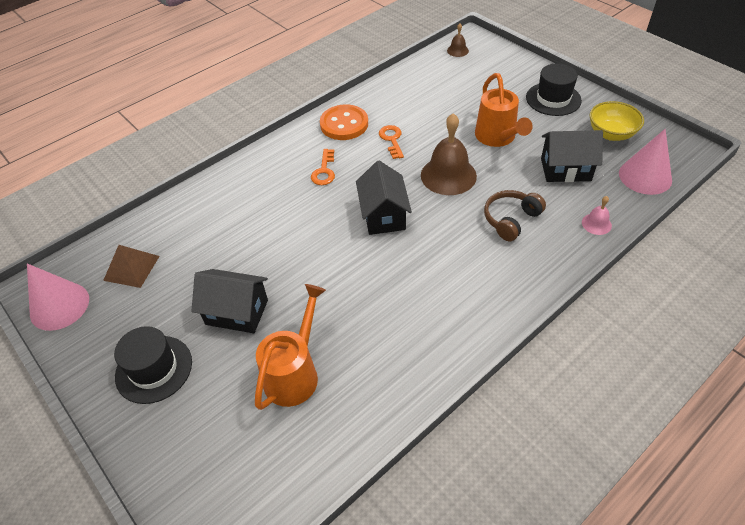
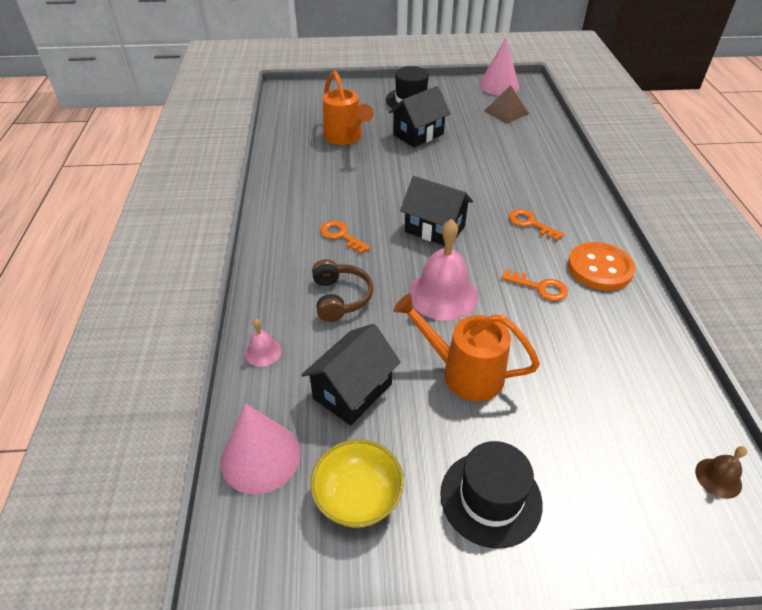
camera: 125 degrees right, 5 degrees down
brown bell [421,113,477,195] -> pink bell [408,219,478,321]
none -> orange key [320,221,370,254]

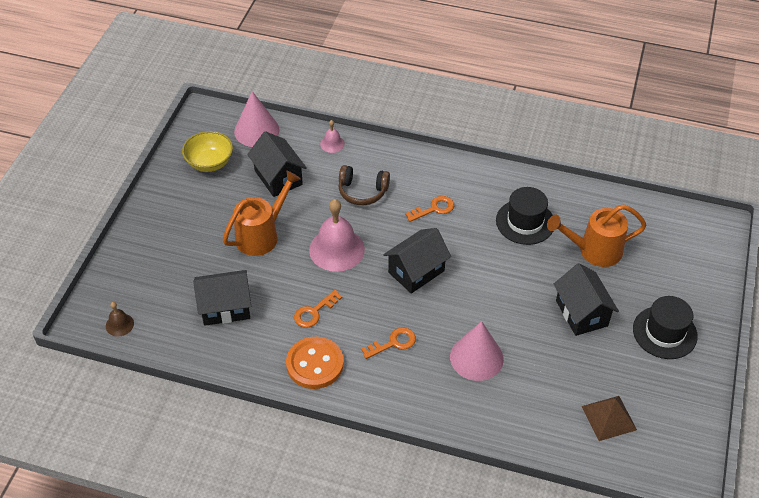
camera: 110 degrees right, 5 degrees up
black hat [440,441,543,548] -> black hat moved to [496,187,553,245]
pink cone [479,37,519,95] -> pink cone moved to [450,321,504,381]
none -> black house [193,270,251,326]

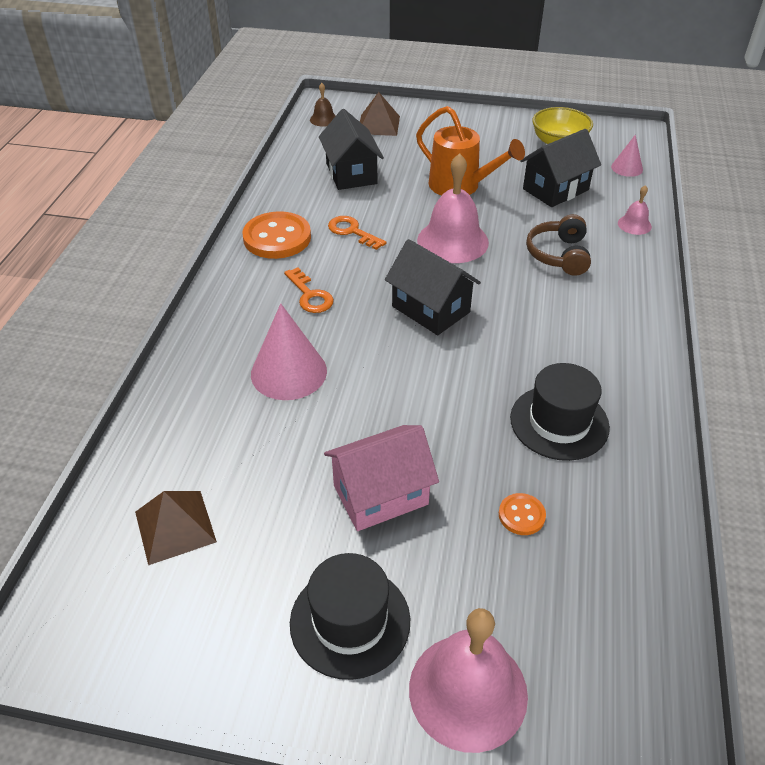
camera: 85 degrees right, 5 degrees down
pink cone [234,91,280,147] -> pink cone [611,135,643,177], size x0.55
orange key [405,196,454,222] -> none
orange watering can [547,204,647,267] -> orange button [499,493,546,535]
black house [554,263,619,336] -> pink house [324,425,439,531]
none -> brown pyramid [360,92,400,136]
none -> pink bell [409,608,528,753]

